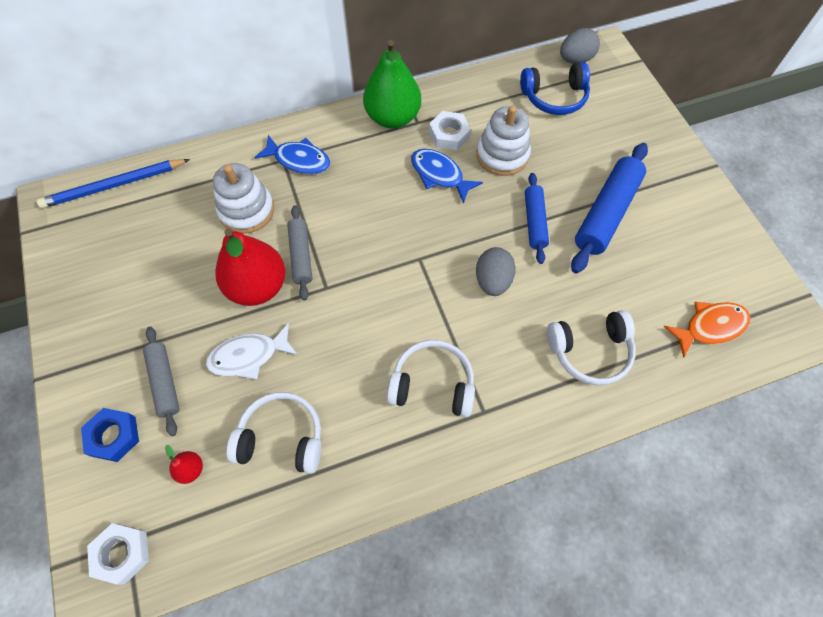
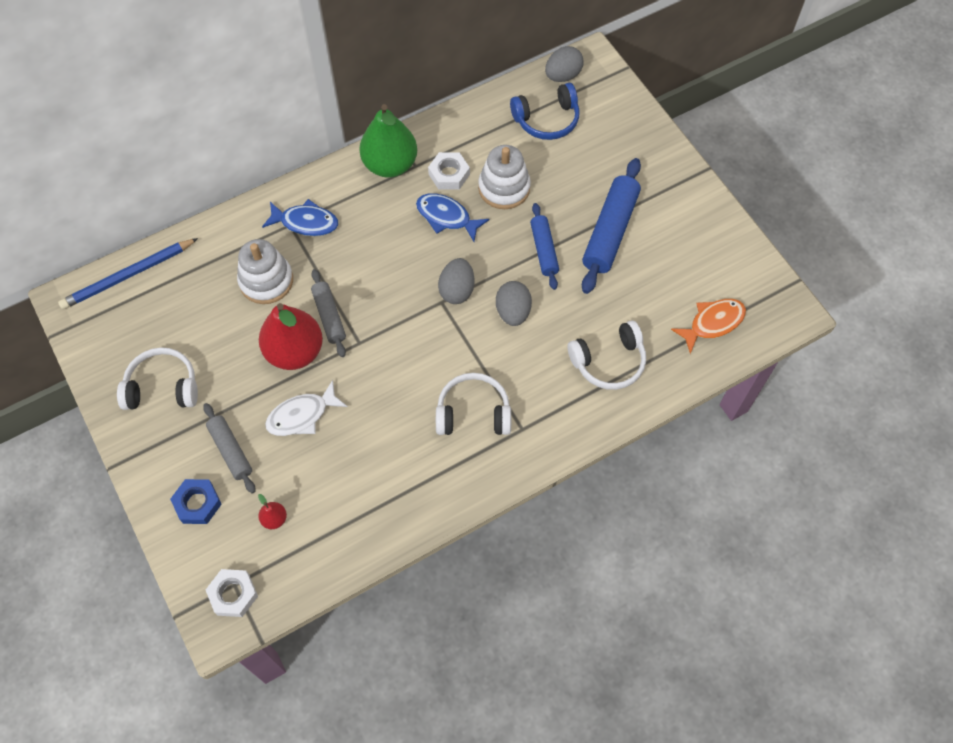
camera: 10 degrees left, 0 degrees up
white headphones [227,392,321,474] -> white headphones moved to [117,347,198,410]
none -> grey egg [438,258,474,304]

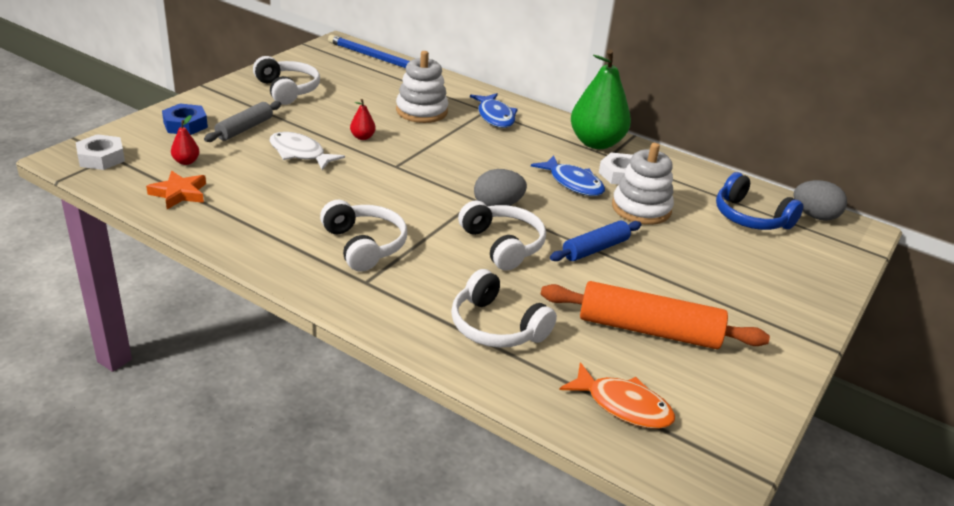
camera: 60 degrees right, 30 degrees down
red pear [259,303,323,370] -> red pear [350,99,376,140], size x0.41
grey rolling pin [311,269,346,357] -> none
blue fish [416,193,489,242] -> blue fish turned 135 degrees clockwise [531,155,605,196]
grey egg [496,281,532,326] -> white headphones [458,200,546,271]
blue rolling pin [582,158,641,294] -> none
none -> orange star [146,171,206,209]
none -> orange rolling pin [541,281,770,349]

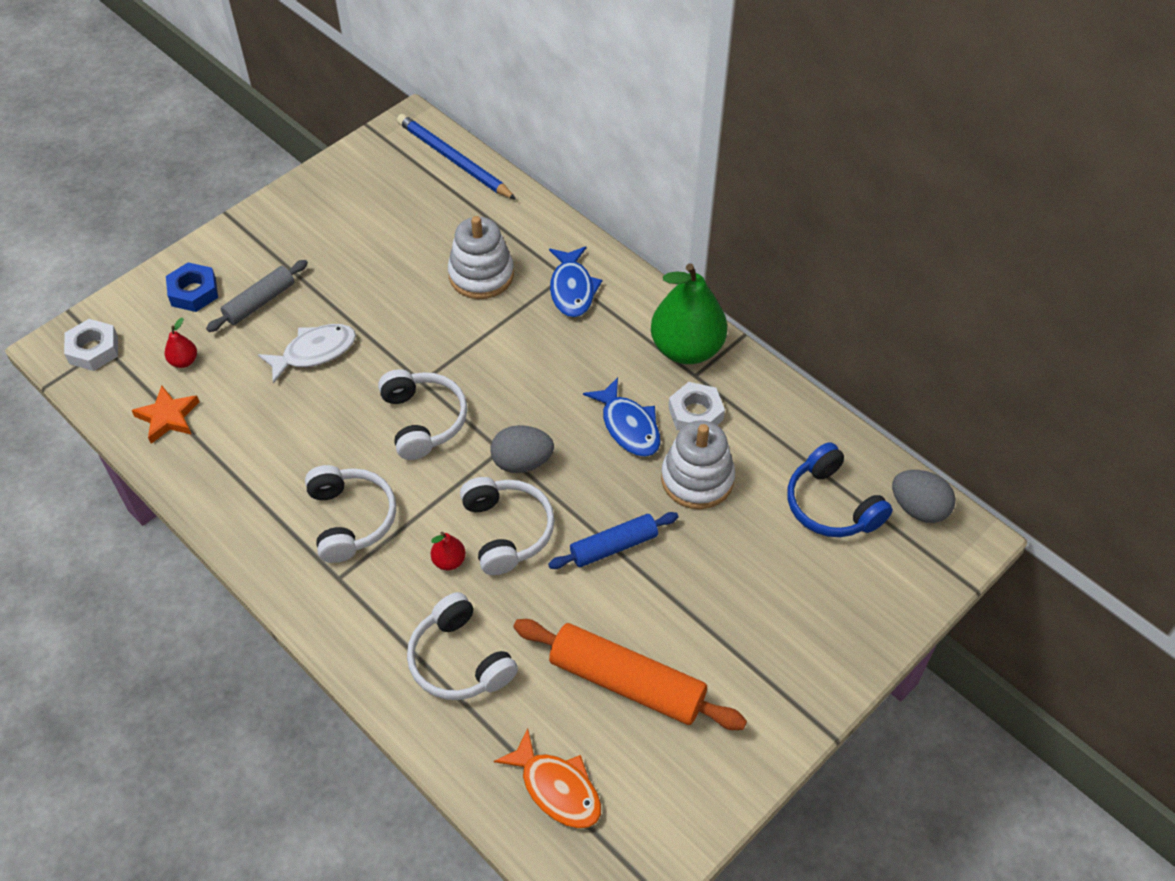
camera: 15 degrees right, 20 degrees up
white headphones [253,56,320,105] -> white headphones moved to [378,369,467,460]
white fish [269,132,345,170] -> white fish turned 105 degrees clockwise [258,324,356,384]
red pear [350,99,376,140] -> red pear moved to [431,532,466,570]

